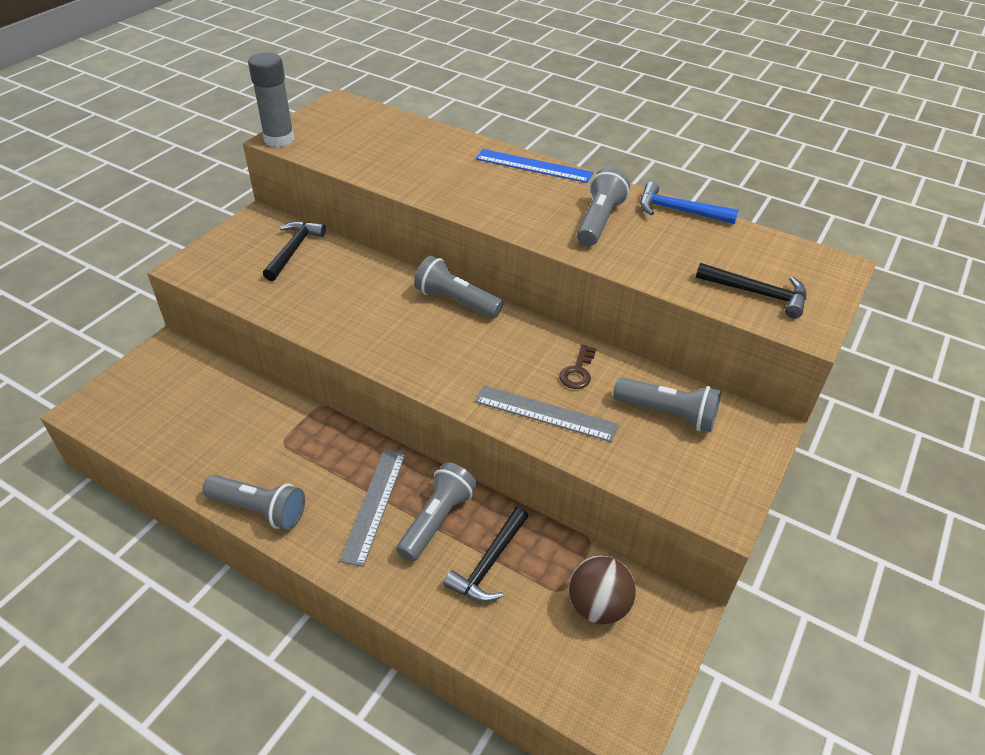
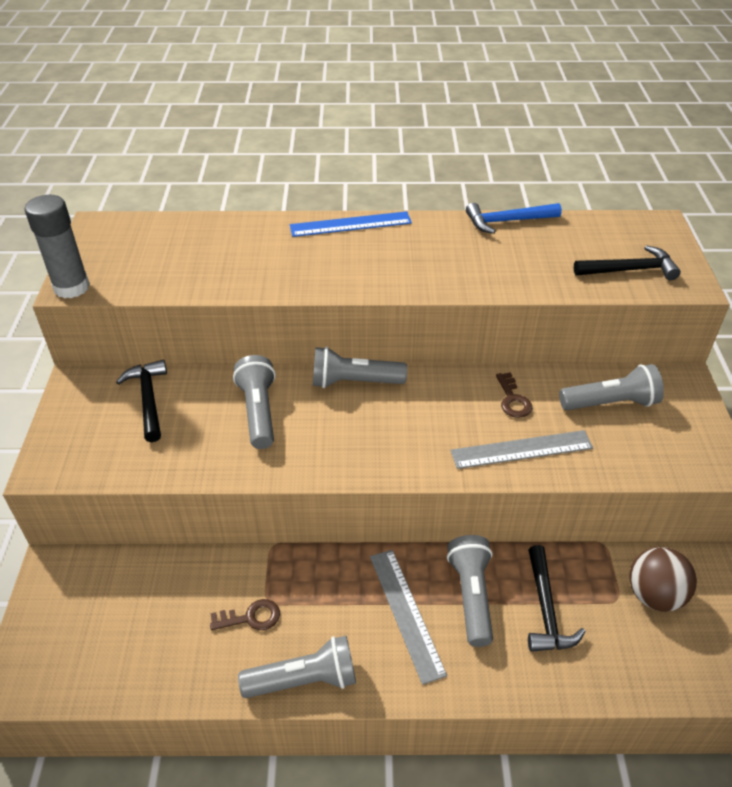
camera: 30 degrees left, 0 degrees up
grey flashlight [577,168,630,246] -> grey flashlight moved to [233,355,276,449]
none -> brown key [210,599,280,630]

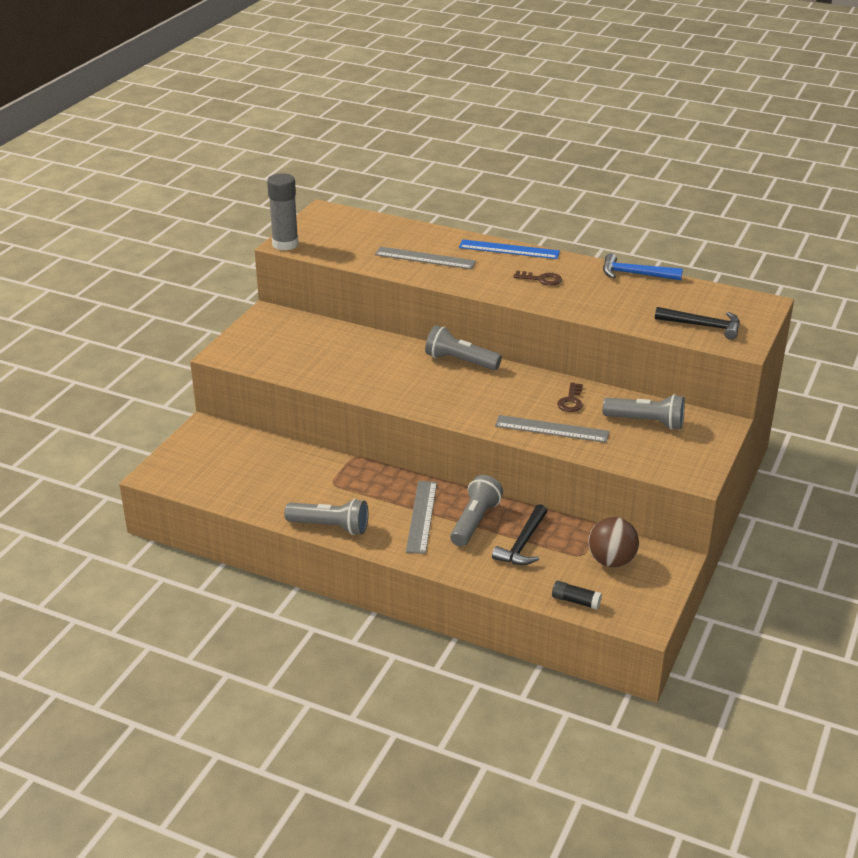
camera: 25 degrees right, 10 degrees down
black hammer [116,360,167,442] -> none
brown key [210,599,280,630] -> brown key moved to [514,271,562,286]
grey flashlight [233,355,276,449] -> none
none -> grey ruler [375,247,476,269]
none -> black glue stick [552,581,602,610]

